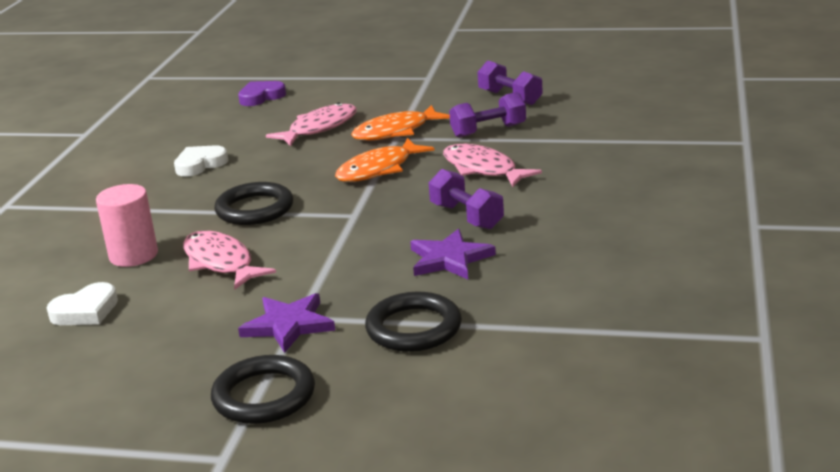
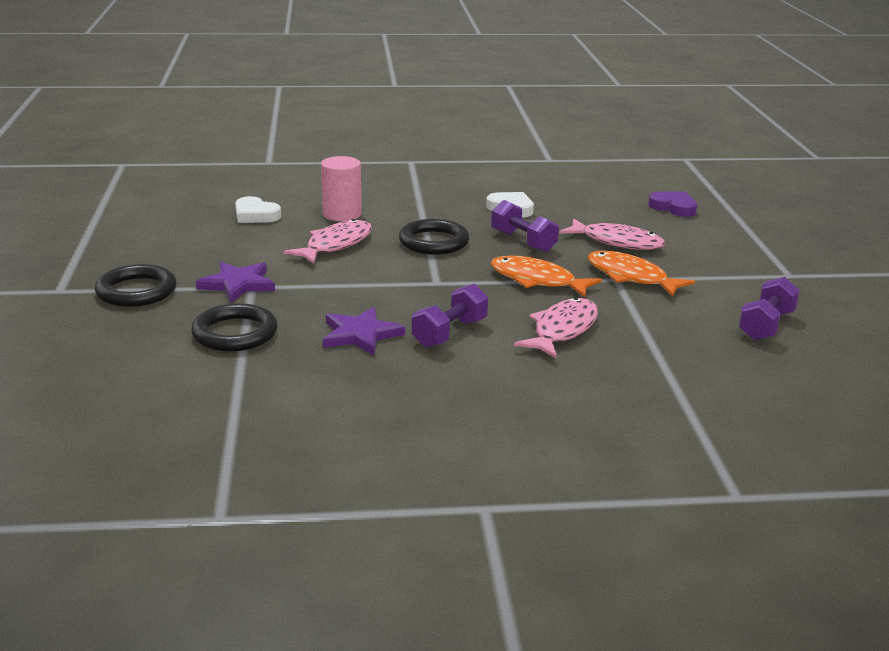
camera: 70 degrees right, 0 degrees up
purple dumbbell [449,92,526,138] -> purple dumbbell moved to [491,200,559,252]

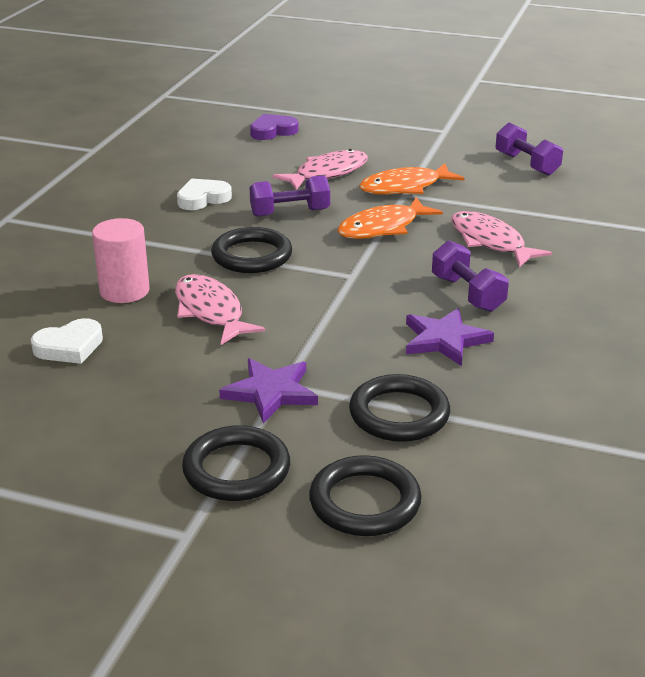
camera: 65 degrees left, 5 degrees up
none -> black ring [309,455,422,536]

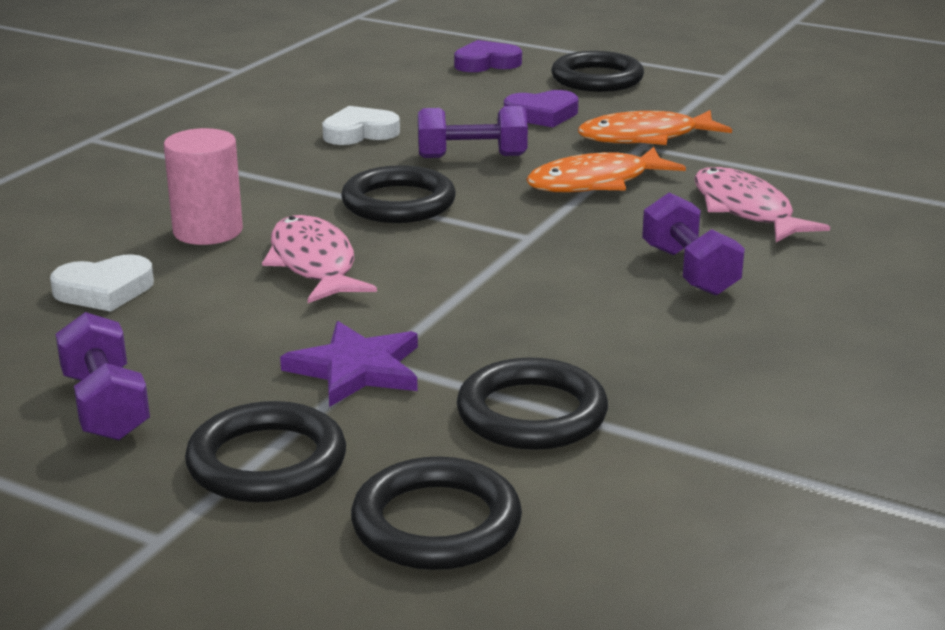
camera: 10 degrees right, 5 degrees down
pink fish [272,149,368,190] -> purple heart [504,90,578,127]
purple star [406,308,494,366] -> none
purple dumbbell [496,122,563,176] -> purple dumbbell moved to [56,312,150,440]
none -> black ring [551,51,644,92]

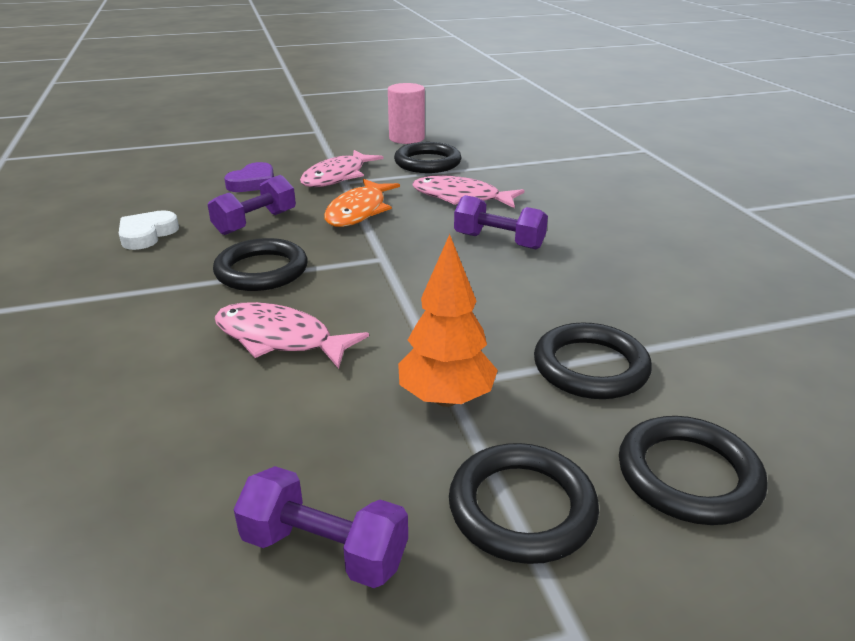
camera: 45 degrees left, 5 degrees up
white heart [50,254,154,312] -> none
pink cylinder [164,128,243,245] -> pink cylinder moved to [388,83,425,144]
purple star [280,321,418,407] -> orange tree [398,234,498,407]
purple heart [454,40,522,72] -> none
black ring [551,51,644,92] -> black ring moved to [394,142,461,173]
orange fish [578,110,732,145] -> pink fish [300,150,384,187]

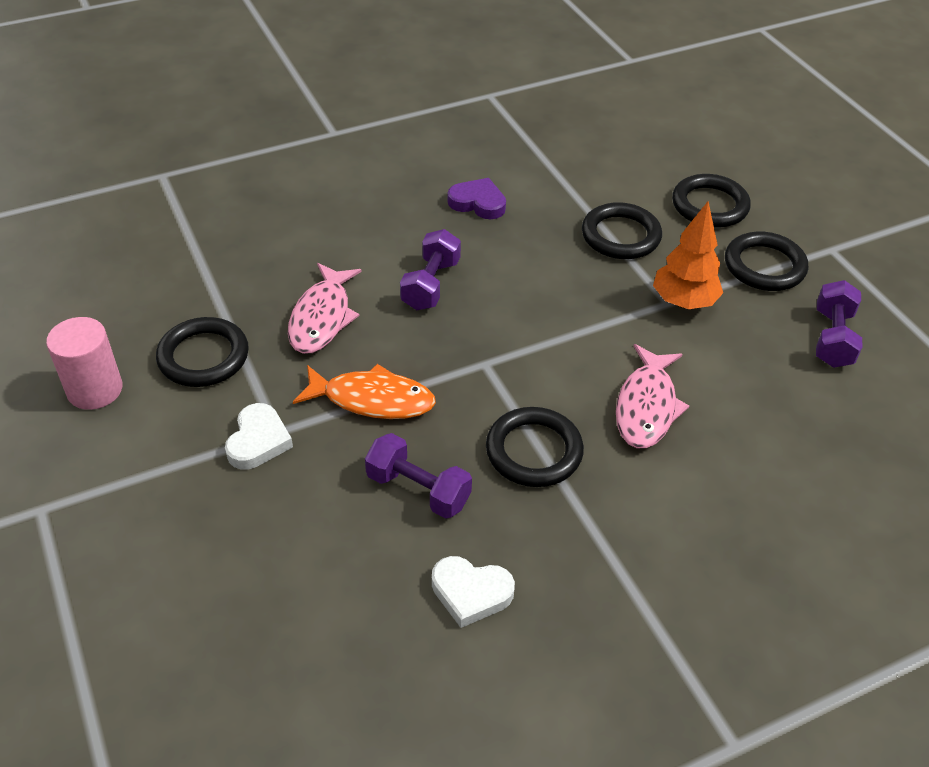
camera: 100 degrees left, 15 degrees up
purple heart [224,162,274,192] -> purple heart moved to [447,178,506,219]
pink fish [300,150,384,187] -> white heart [225,403,293,470]

